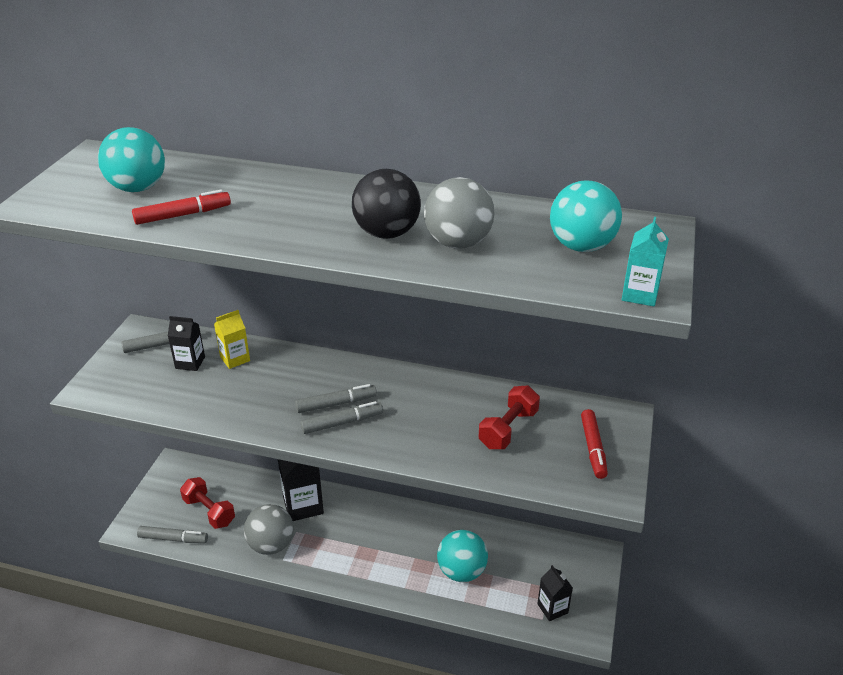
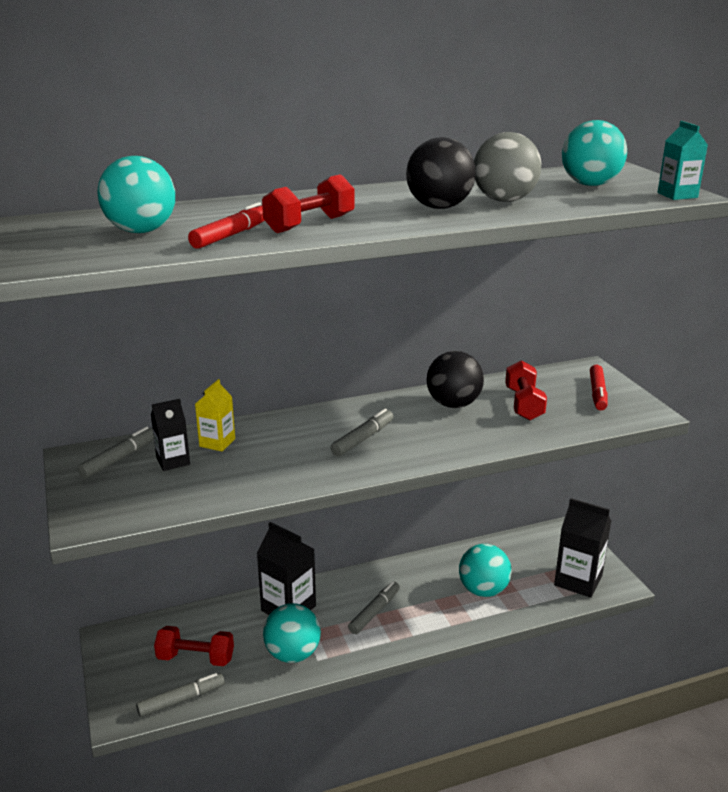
camera: 35 degrees left, 10 degrees down
grey ball [244,504,294,555] -> turquoise ball [263,603,321,663]
grey marker [300,401,383,434] -> grey marker moved to [348,581,400,634]
black carton [537,565,573,621] -> black carton [554,498,611,598], size x1.71
red marker [581,409,608,479] -> red marker turned 45 degrees clockwise [590,365,608,410]
none -> red dumbbell [262,174,355,233]
none -> black ball [427,351,484,408]

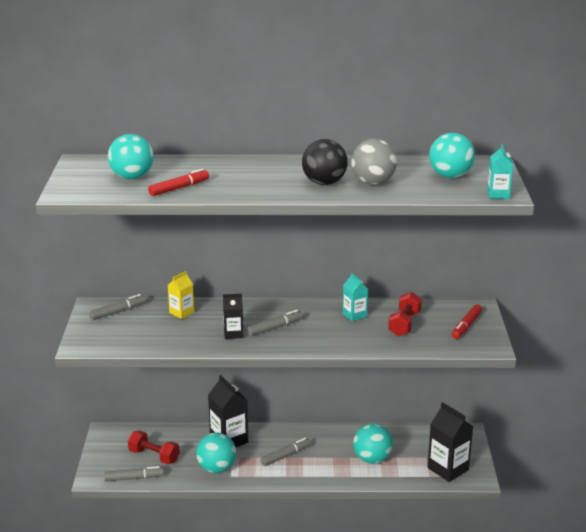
camera: 20 degrees right, 0 degrees up
black carton [151,399,190,471] -> black carton moved to [223,294,243,339]
red dumbbell [262,174,355,233] -> none
black ball [427,351,484,408] -> turquoise carton [343,273,368,321]

